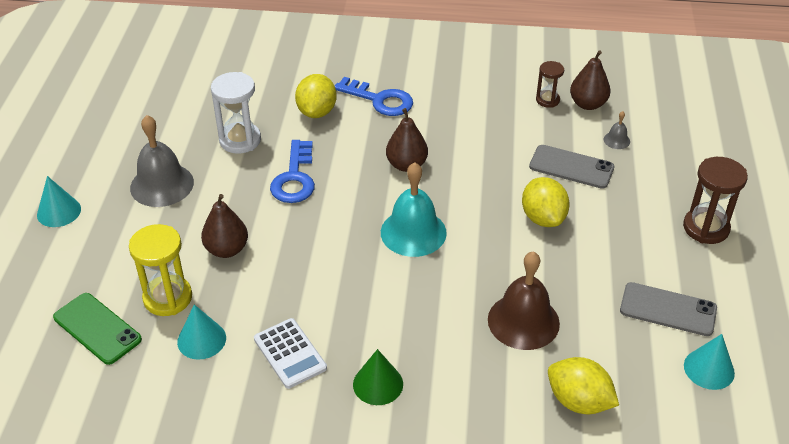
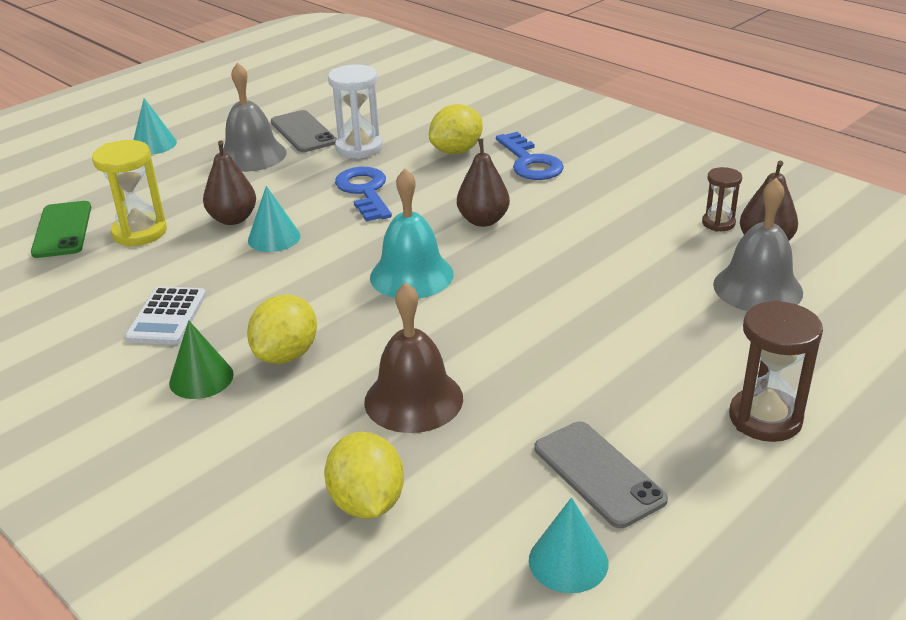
camera: 40 degrees right, 10 degrees down
turquoise cone [177,304,226,360] -> turquoise cone moved to [248,186,300,252]
blue key [270,140,315,203] -> blue key turned 120 degrees clockwise [335,167,392,222]
yellow lemon [522,177,570,227] -> yellow lemon moved to [247,294,317,364]
grey phone [529,145,614,189] -> grey phone moved to [271,110,337,152]
grey bell [604,111,630,149] -> grey bell [713,178,803,311], size x2.27

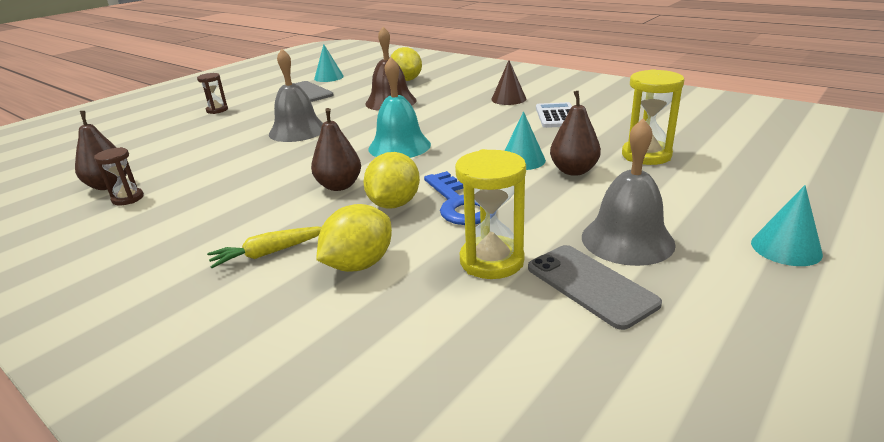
camera: 175 degrees right, 5 degrees down
green phone [31,201,91,258] -> none
green cone [169,320,234,399] -> brown cone [491,60,526,105]
yellow lemon [247,294,317,364] -> yellow lemon moved to [363,152,420,209]
white hourglass [328,65,383,159] -> yellow hourglass [455,149,526,279]
blue key [496,132,564,180] -> yellow carrot [207,227,322,268]
grey bell [713,178,803,311] -> grey bell moved to [269,49,323,142]
brown hourglass [729,300,823,442] -> brown hourglass [197,73,228,114], size x0.60

